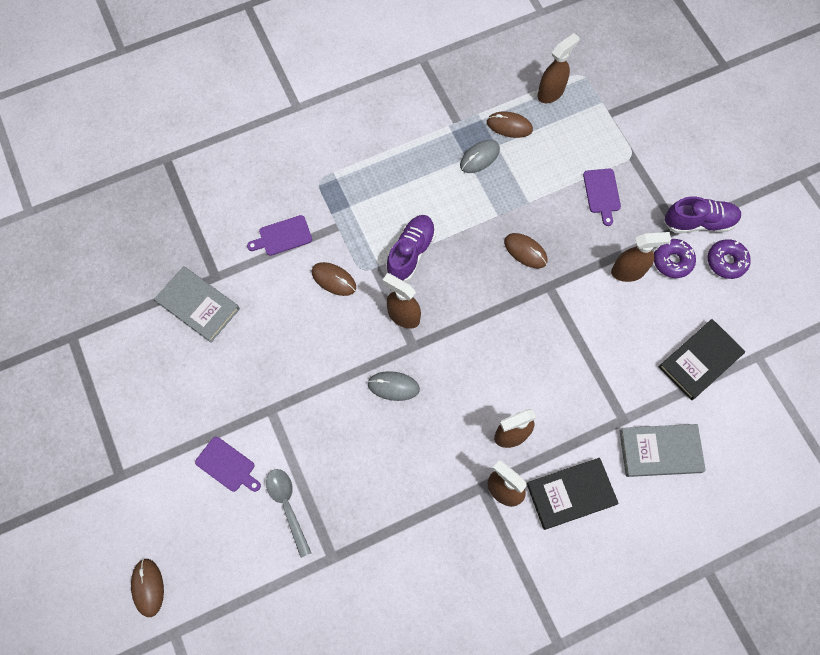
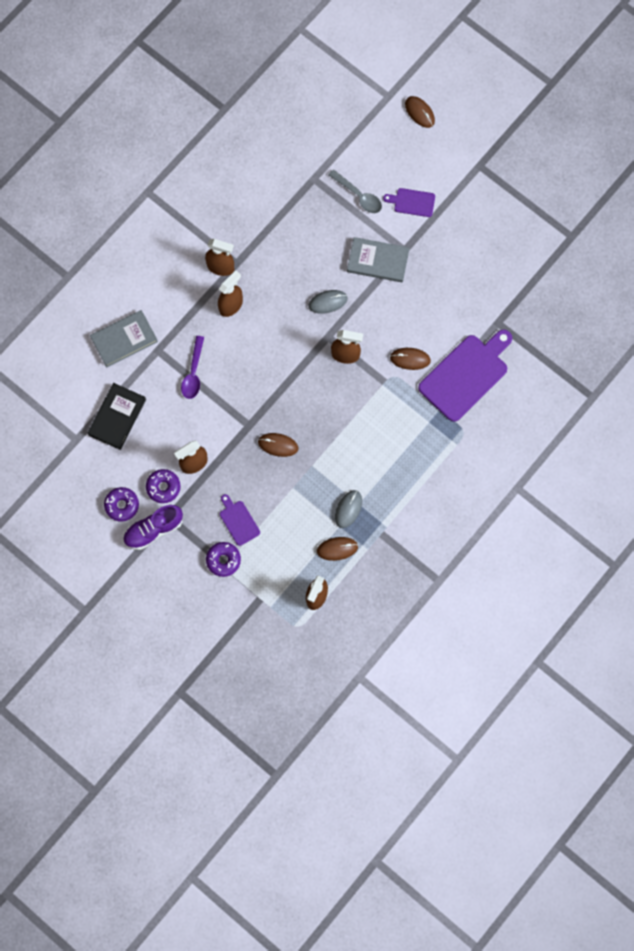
camera: 155 degrees right, 5 degrees up
grey book [154,266,240,343] -> grey book moved to [347,237,410,282]
purple cutting board [247,215,312,256] -> purple cutting board [418,329,512,422], size x2.05
purple shoe [386,215,436,282] -> none
black book [527,458,618,530] -> none
none -> purple spoon [181,336,204,399]
none -> purple donut [206,542,241,577]

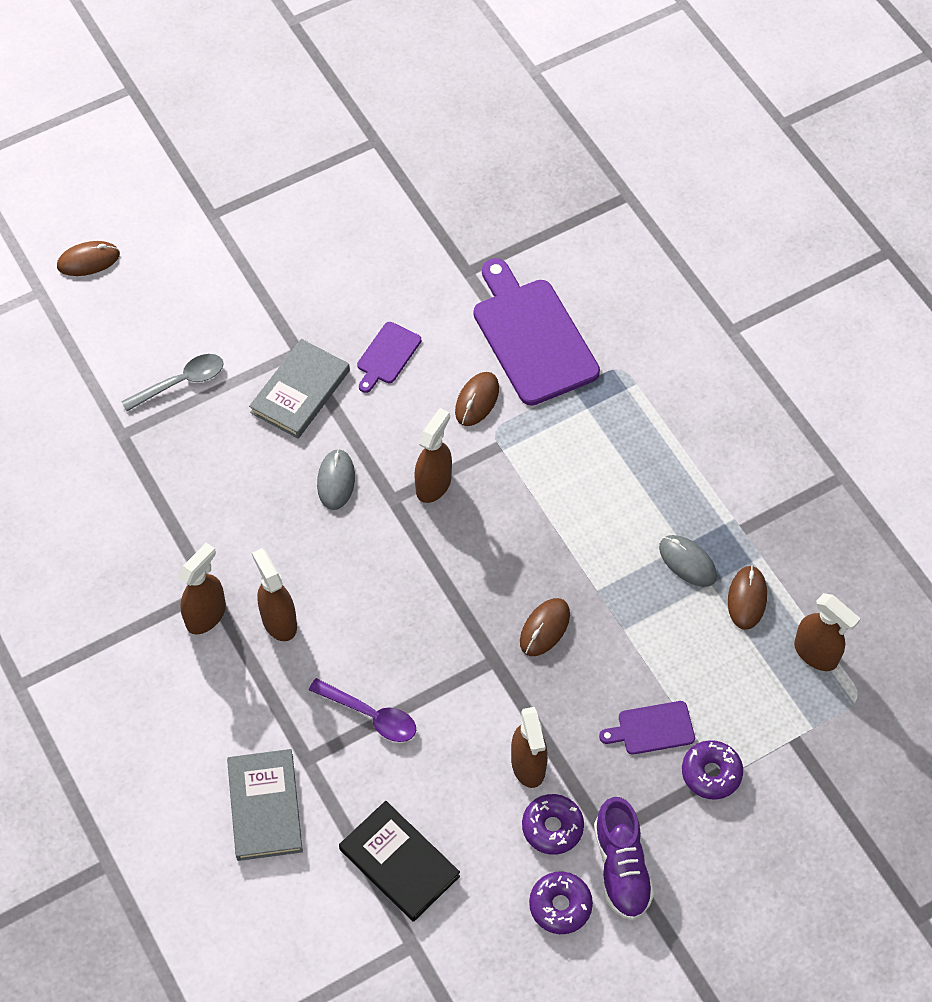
camera: 70 degrees left, 15 degrees down
purple cutting board [383,188,435,217] -> purple cutting board moved to [357,322,421,393]

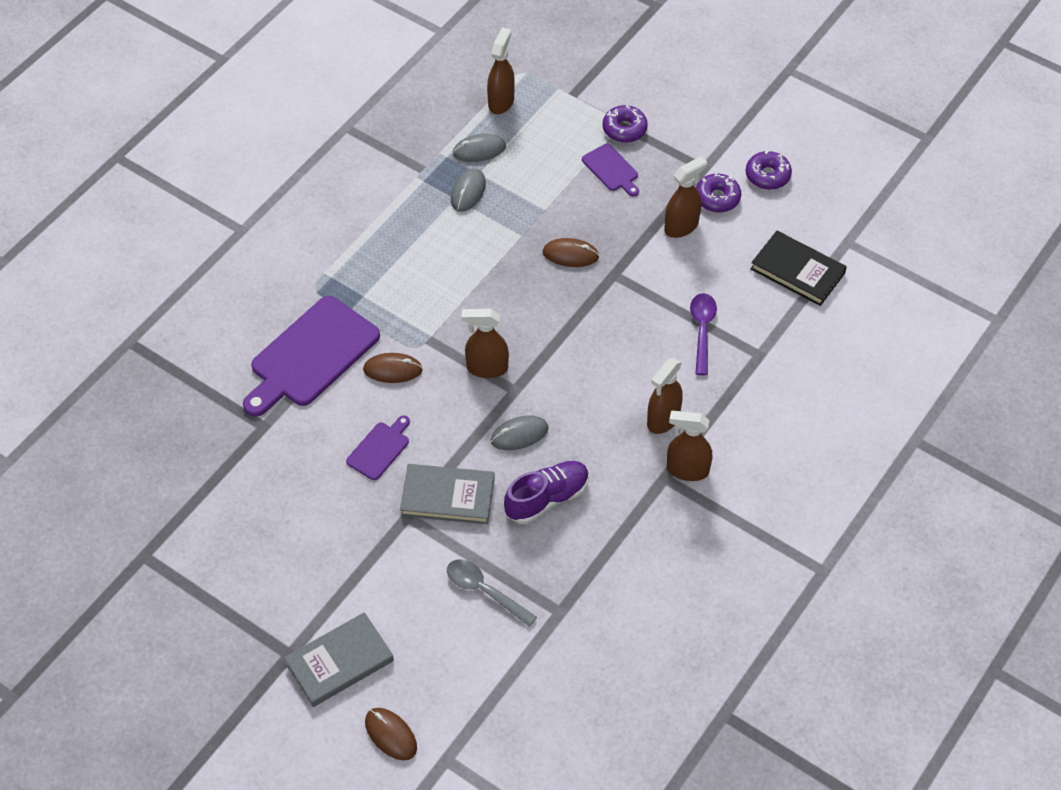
camera: 115 degrees left, 5 degrees down
grey book [227,749,303,861] -> grey book moved to [284,612,394,707]
black book [339,801,460,922] -> black book turned 75 degrees counterclockwise [750,231,847,306]
purple cutting board [357,322,421,393] -> purple cutting board turned 60 degrees counterclockwise [346,416,410,480]
purple shoe [594,797,654,920] -> purple shoe moved to [504,461,589,524]
brown mouse [728,566,767,630] -> grey mouse [453,134,506,162]

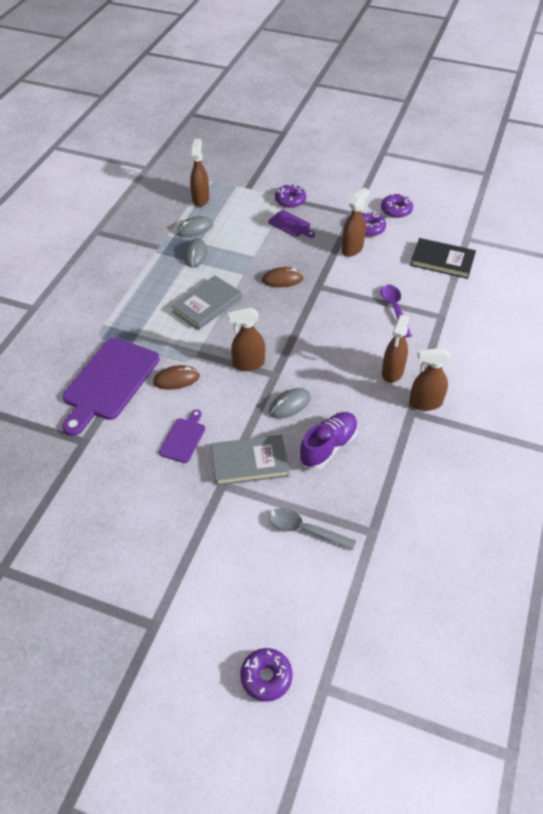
camera: 15 degrees left, 5 degrees down
grey book [284,612,394,707] -> grey book moved to [172,276,242,330]
brown mouse [365,708,417,760] -> purple donut [240,648,292,702]

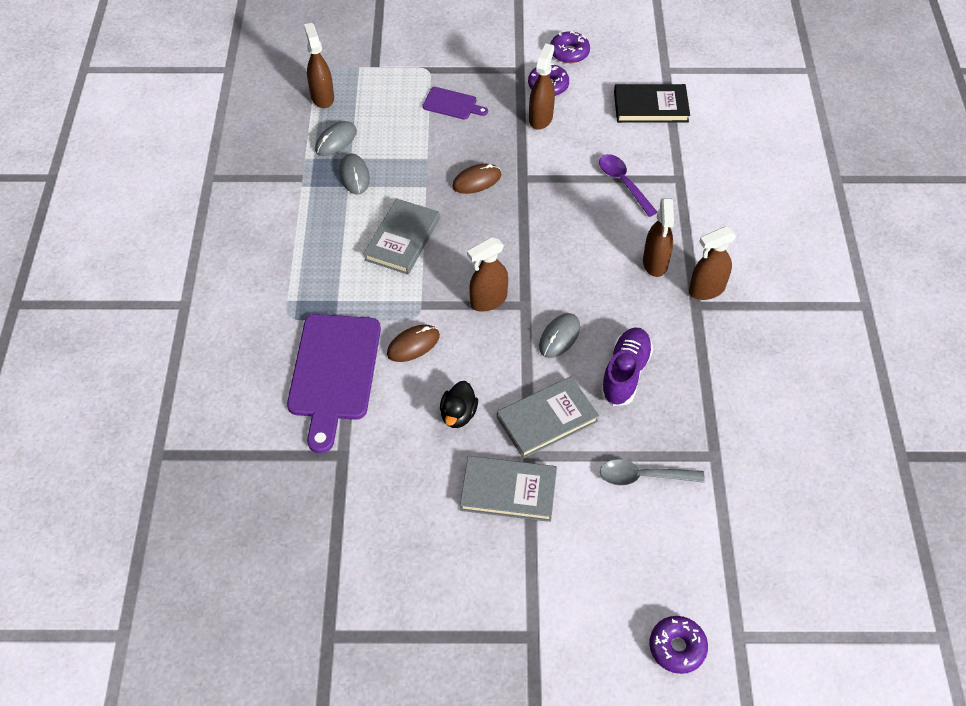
camera: 20 degrees left, 5 degrees up
purple cutting board [159,410,205,463] -> black duck [440,381,478,428]
purple donut [275,184,306,208] -> none
none -> grey book [460,456,557,522]

